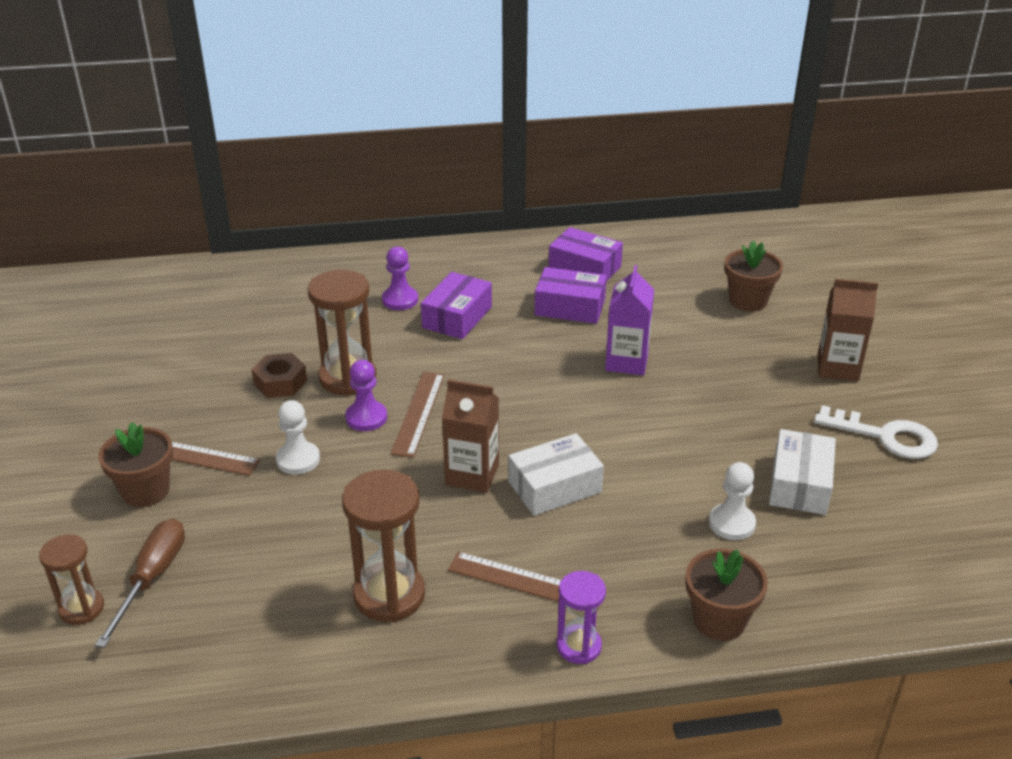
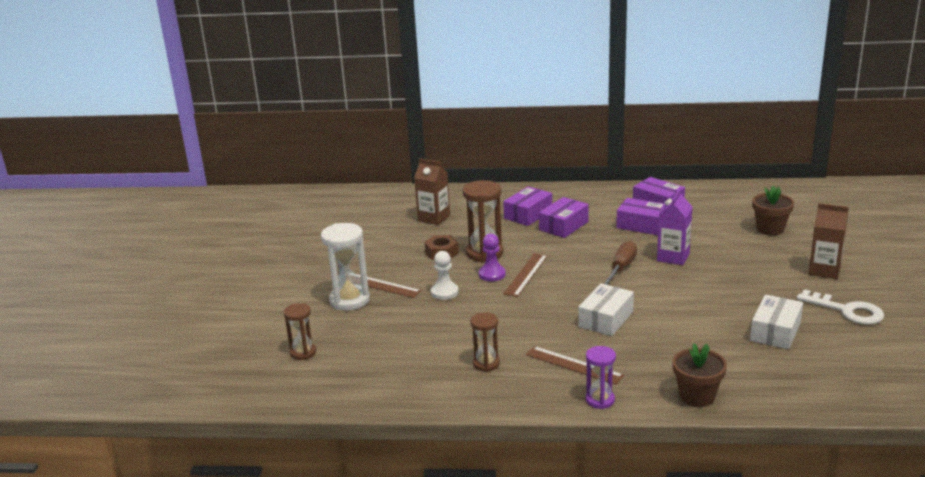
camera: 15 degrees right, 10 degrees down
brown screwdriver [95,519,185,648] -> brown screwdriver moved to [604,241,637,285]
brown flower pot [98,422,173,507] -> white hourglass [321,223,370,311]
brown hourglass [342,470,425,622] -> brown hourglass [470,312,500,372], size x0.60
purple pawn [382,246,418,310] -> purple box [503,186,552,226]
brown carton [442,379,499,493] -> brown carton moved to [414,158,450,225]
white box [509,433,604,516] -> white box turned 45 degrees counterclockwise [578,284,634,336]
white pawn [709,462,756,540] -> none

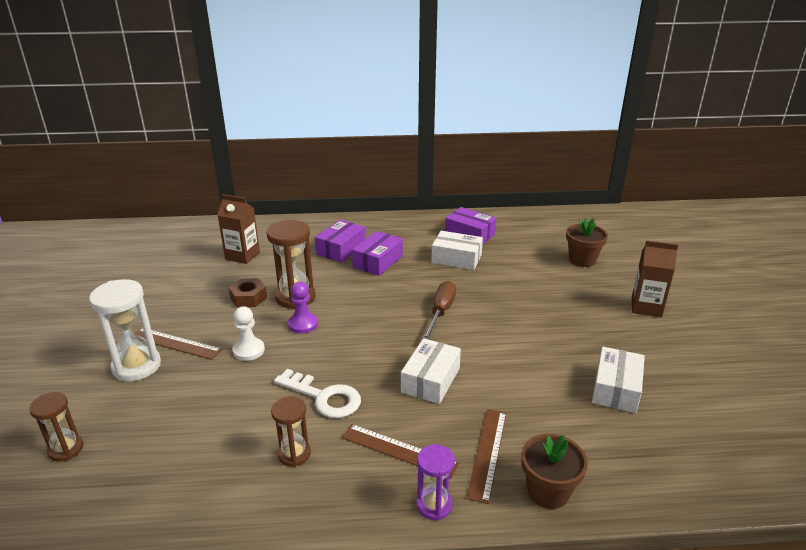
camera: 10 degrees left, 5 degrees up
brown ruler [503,253,548,297] -> brown ruler moved to [466,409,506,504]
purple box [616,198,665,235] -> white box [431,231,483,270]
purple carton [657,189,693,265] -> none
white key [797,289,884,325] -> white key moved to [274,369,361,418]

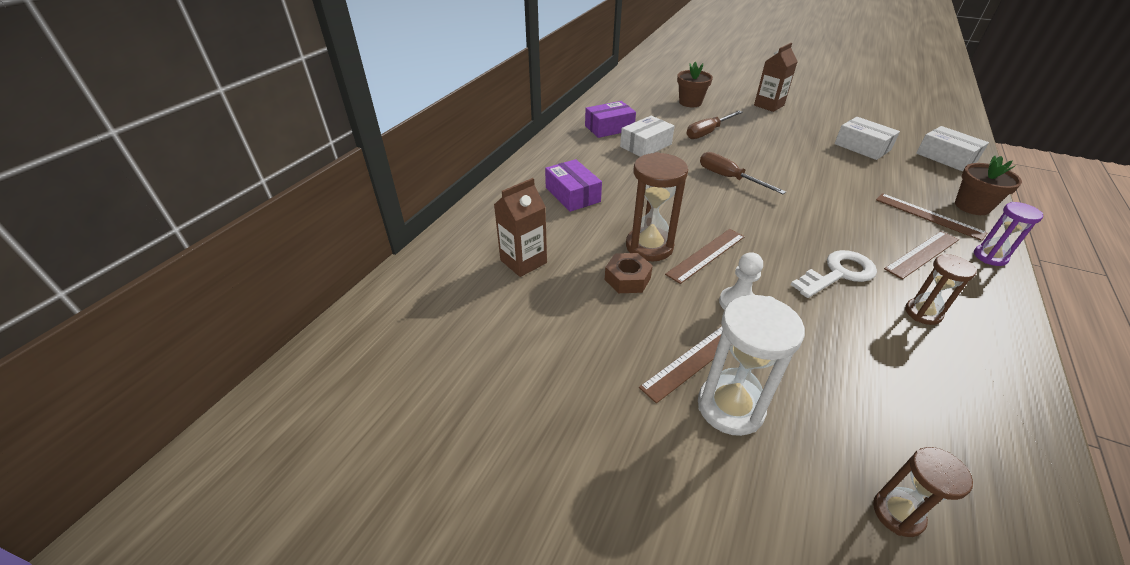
camera: 60 degrees left, 10 degrees up
purple pawn [288,282,318,334] -> brown ruler [665,229,745,284]
purple box [352,231,403,276] -> none
white box [401,338,461,404] -> white box moved to [916,126,989,171]
none -> brown screwdriver [686,111,743,139]

